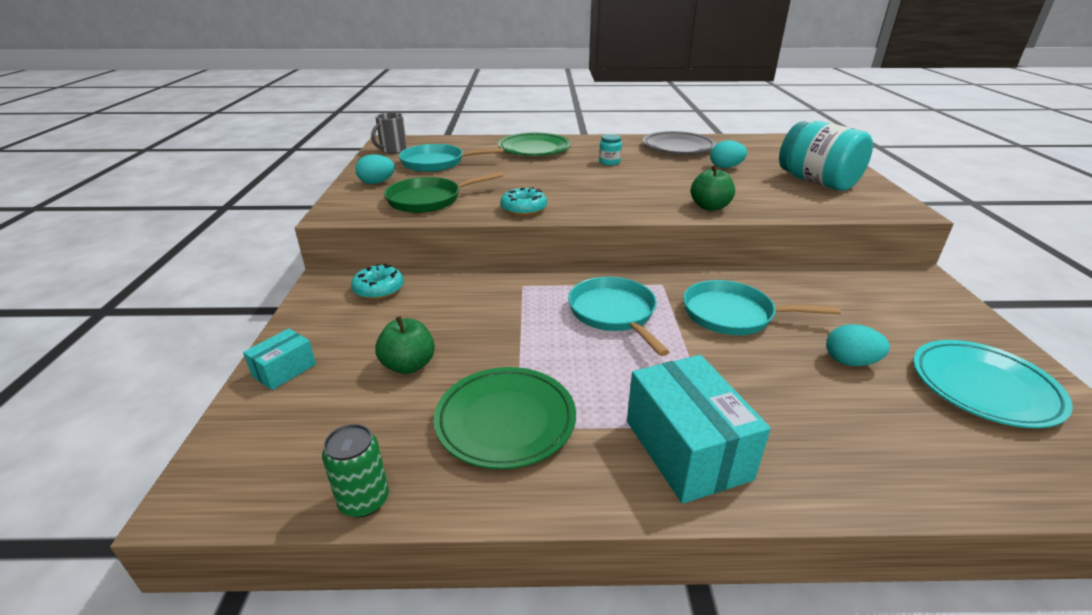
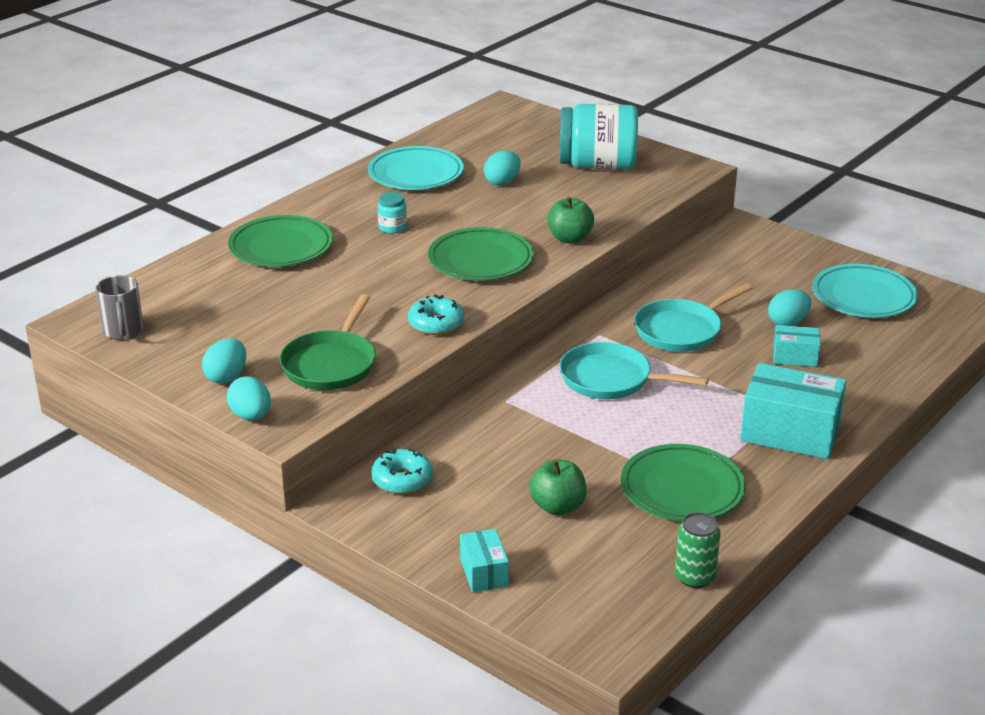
camera: 50 degrees left, 0 degrees up
turquoise pan [399,144,504,172] -> none
grey plate [642,131,716,154] -> turquoise plate [368,146,464,190]
none -> turquoise egg [227,376,271,420]
none -> green plate [428,227,534,281]
none -> turquoise box [773,325,821,367]

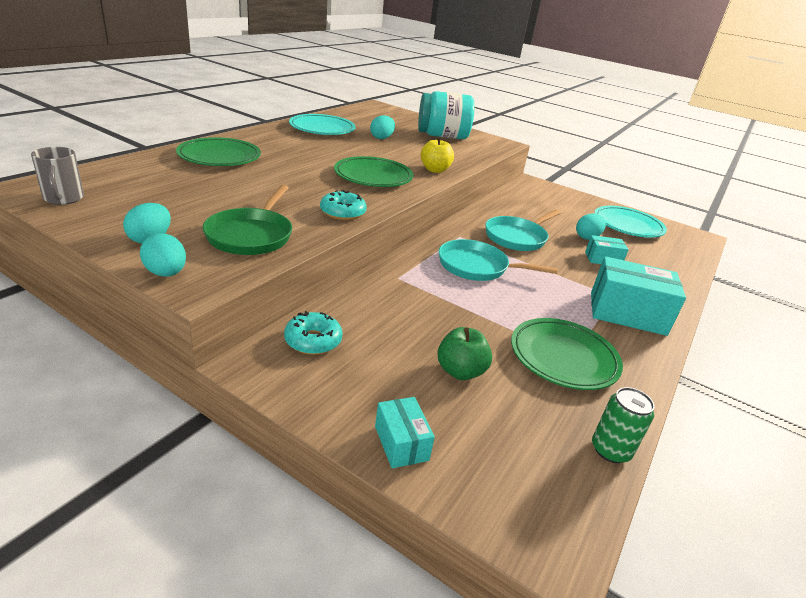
camera: 10 degrees left, 0 degrees up
turquoise jar [378,192,407,234] -> none
green apple [548,197,594,243] -> yellow apple [421,137,454,173]

